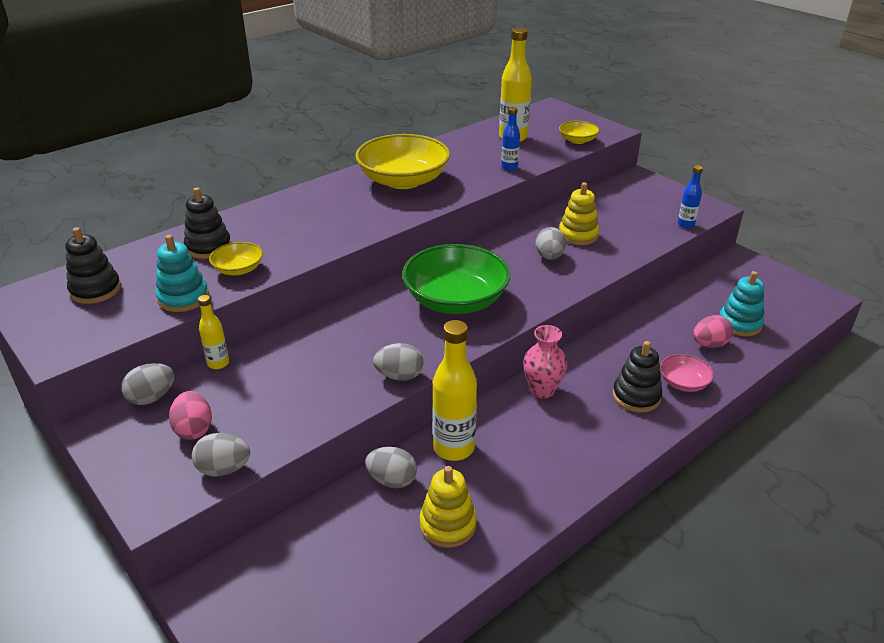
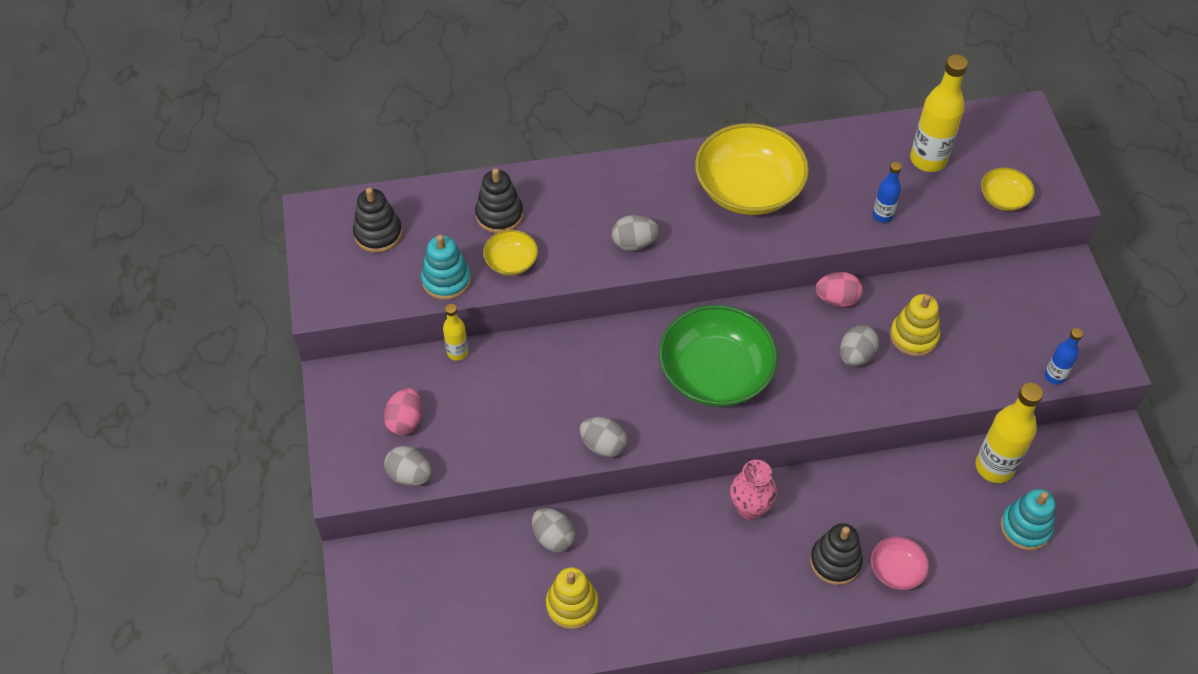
camera: 30 degrees right, 20 degrees up
grey egg [121,363,174,405] -> grey egg moved to [612,215,659,251]
yellow bottle [432,320,477,461] -> yellow bottle moved to [975,382,1043,483]
pink egg [693,315,733,348] -> pink egg moved to [816,272,863,307]

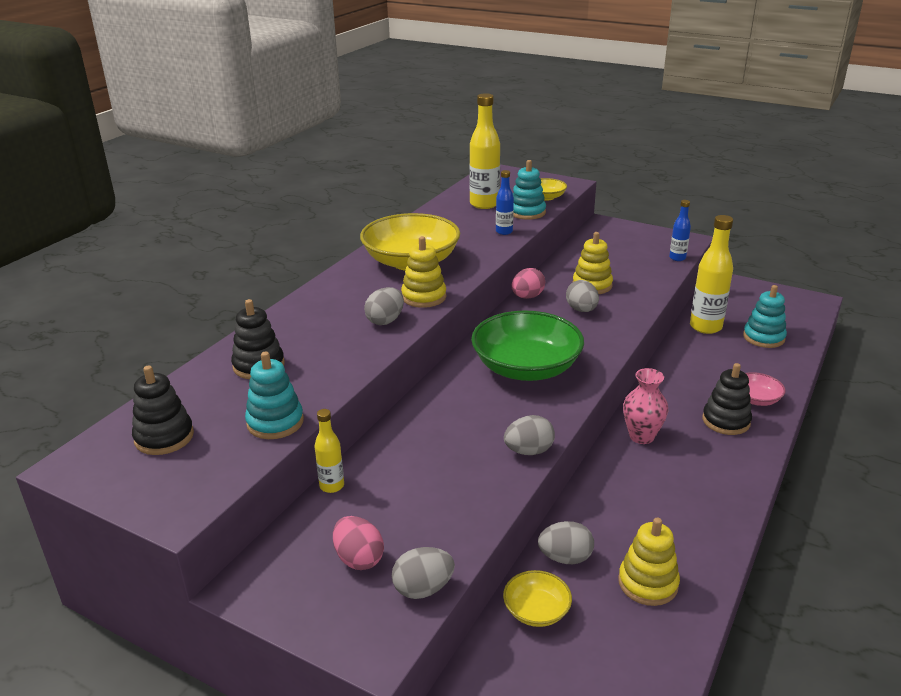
camera: 50 degrees left, 25 degrees down
yellow bowl [483,230,538,275] -> yellow bowl moved to [503,570,572,627]
none -> yellow stacking toy [401,236,447,308]
none -> turquoise stacking toy [513,160,546,220]

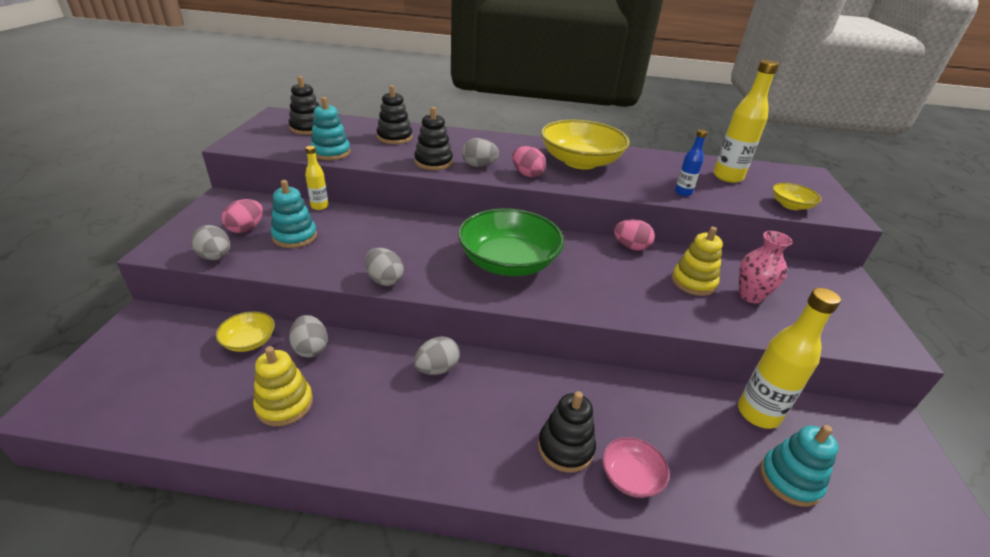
camera: 65 degrees right, 5 degrees up
yellow stacking toy [401,236,447,308] -> pink egg [512,146,546,177]
turquoise stacking toy [513,160,546,220] -> turquoise stacking toy moved to [271,180,317,248]
grey egg [566,280,599,312] -> grey egg moved to [414,336,460,375]
pink vase [623,368,668,444] -> pink vase moved to [739,231,793,304]
blue bottle [669,200,691,261] -> none
none -> black stacking toy [414,107,453,170]

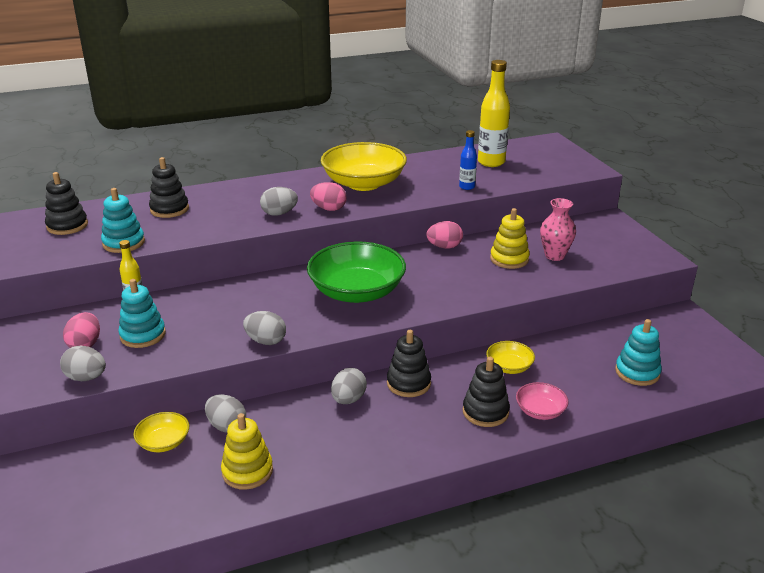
camera: 25 degrees left, 5 degrees down
black stacking toy [414,107,453,170] -> black stacking toy moved to [387,330,431,397]
yellow bottle [738,288,841,429] -> none
yellow bowl [772,183,821,210] -> yellow bowl moved to [486,341,535,374]

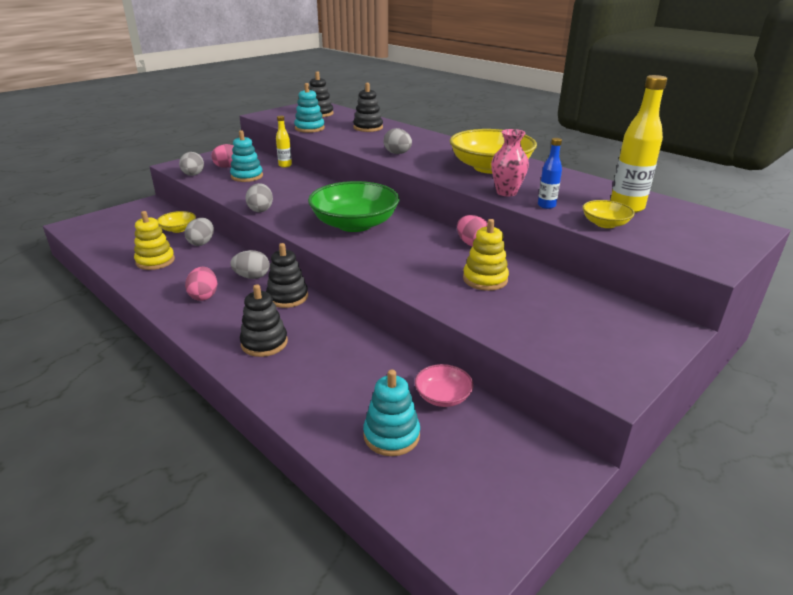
camera: 65 degrees right, 0 degrees up
pink egg [310,182,347,211] -> pink egg moved to [185,267,217,301]
yellow bowl [486,341,535,374] -> yellow bowl moved to [582,200,635,228]
pink bowl [516,382,569,420] -> pink bowl moved to [415,364,474,407]
pink vase [540,198,576,261] -> pink vase moved to [491,129,529,196]

